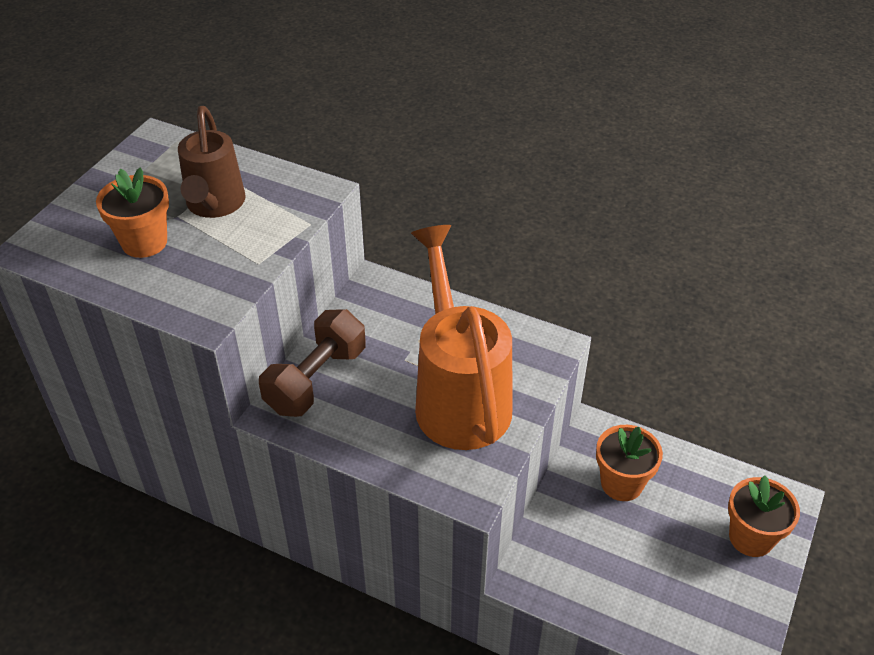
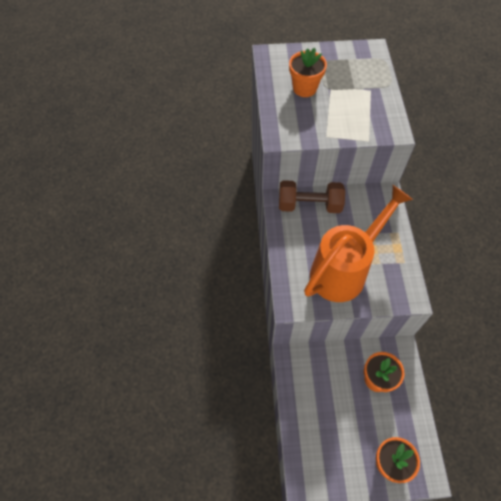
camera: 60 degrees right, 15 degrees up
brown watering can [178,106,245,218] -> none

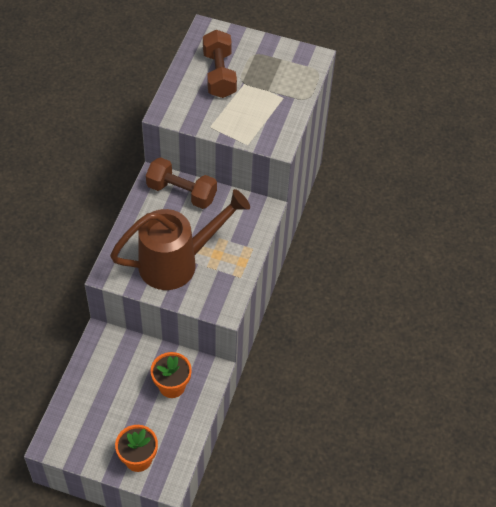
camera: 20 degrees right, 5 degrees down
orange flower pot [289,48,327,97] -> brown dumbbell [203,30,237,98]
orange watering can [304,185,413,302] -> brown watering can [110,189,250,290]

